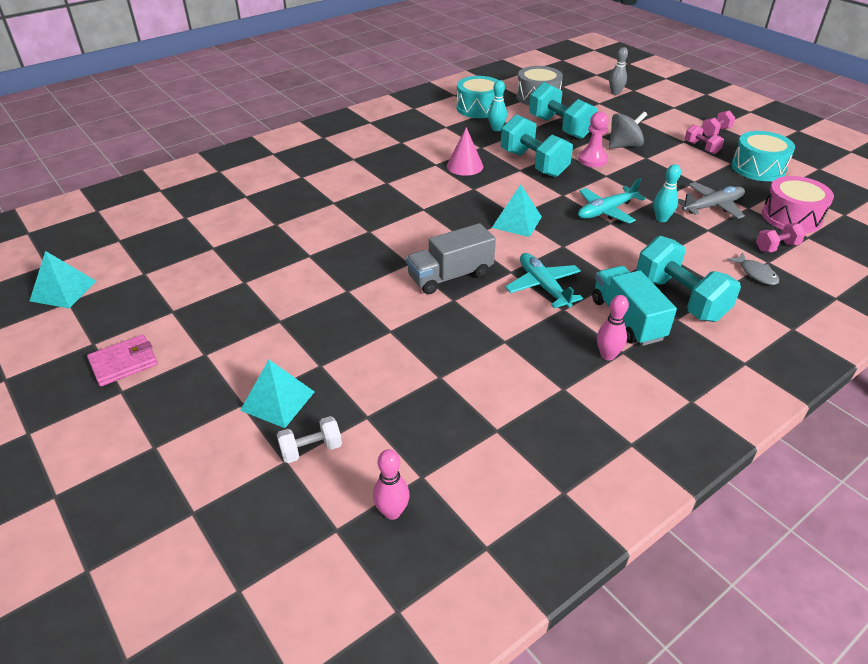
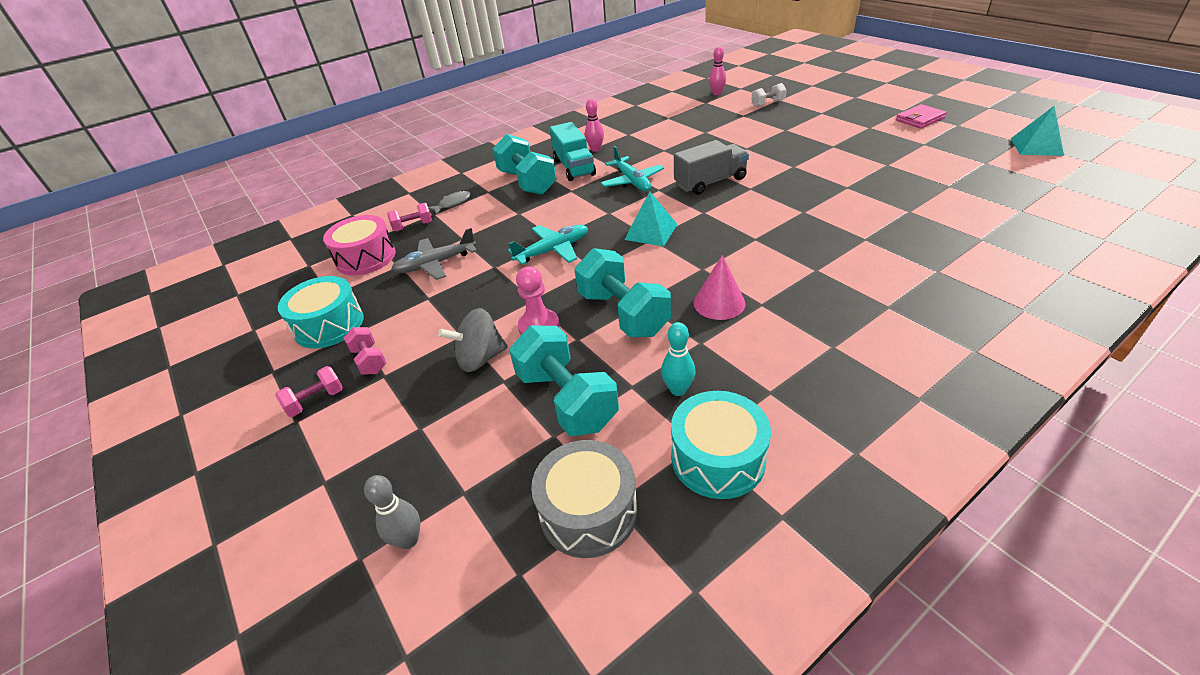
camera: 175 degrees left, 0 degrees up
turquoise pyramid [240,360,315,428] -> none
turquoise bowling pin [654,164,681,222] -> none
grey fish [727,253,779,285] -> grey fish turned 75 degrees clockwise [428,191,471,215]

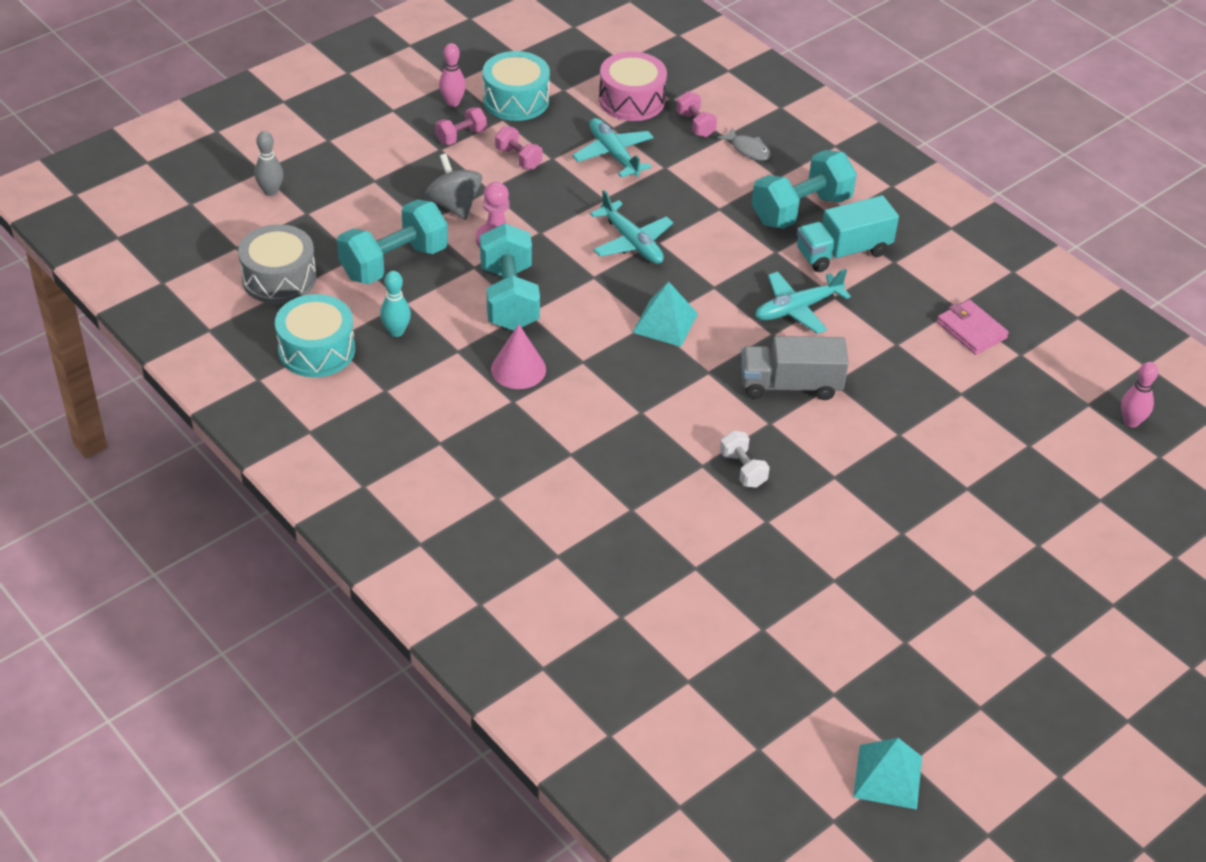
camera: 80 degrees right, 5 degrees up
pink dumbbell [275,366,343,417] -> pink dumbbell moved to [495,126,542,169]
grey plane [391,228,477,280] -> turquoise plane [572,118,654,177]
turquoise dumbbell [574,248,671,337] -> turquoise dumbbell turned 60 degrees counterclockwise [480,223,540,331]
pink bowling pin [585,99,604,152] -> pink bowling pin moved to [439,43,466,107]
grey truck [674,140,749,195] -> grey truck turned 120 degrees clockwise [741,336,849,400]
white dumbbell [751,83,786,107] -> white dumbbell moved to [720,431,770,488]
pink wallet [896,104,947,129] -> pink wallet moved to [937,300,1009,355]

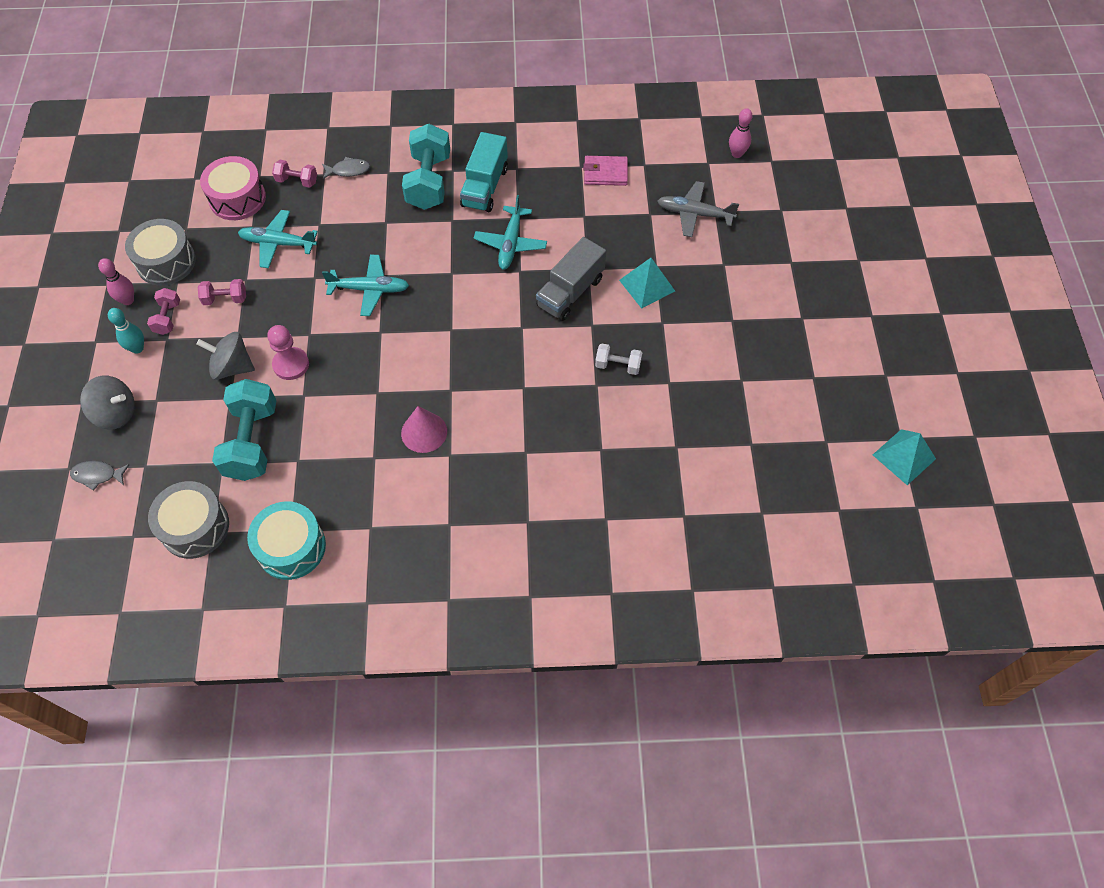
camera: 50 degrees left, 15 degrees up
grey bowling pin [255,131,283,196] -> grey fish [70,461,130,491]
turquoise bowling pin [380,271,411,337] -> turquoise bowling pin moved to [108,308,144,354]
turquoise dumbbell [480,223,540,331] -> none
turquoise drum [483,51,550,121] -> grey drum [125,219,196,286]
turquoise pyramid [632,282,698,347] -> turquoise pyramid moved to [619,258,675,309]
none -> grey spinning top [80,376,135,430]
none -> grey plane [657,181,739,237]

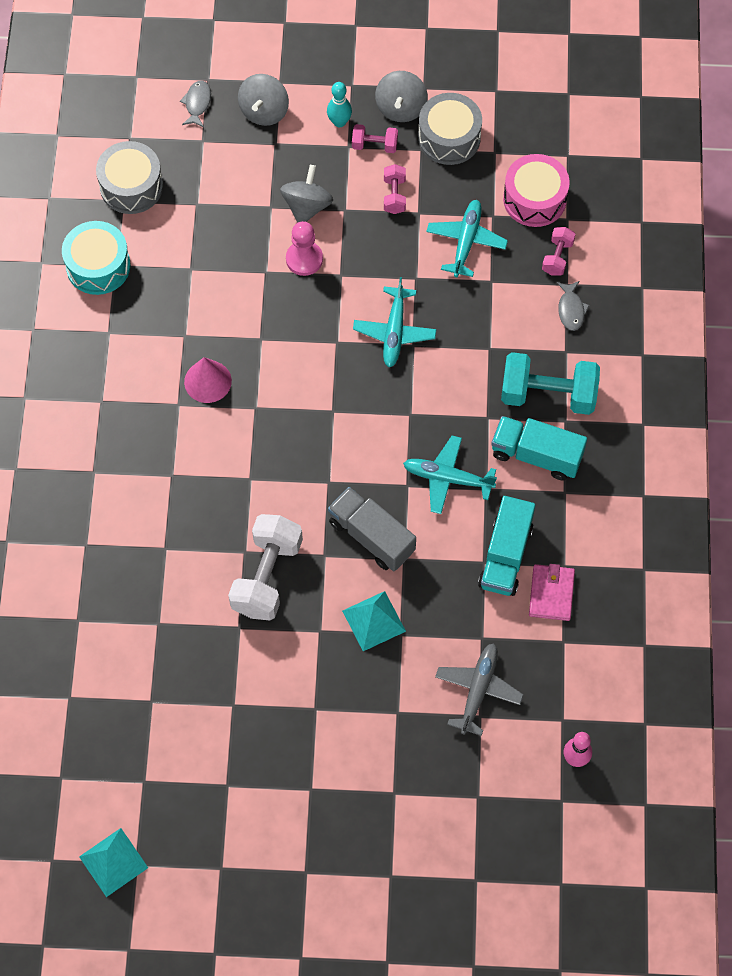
camera: 95 degrees right, 5 degrees up
pink bowling pin [98,258,134,305] -> grey spinning top [375,71,428,122]
turquoise dumbbell [212,379,276,481] -> none
white dumbbell [595,343,642,375] -> white dumbbell [228,514,303,621], size x1.99
none -> turquoise truck [478,496,535,596]

